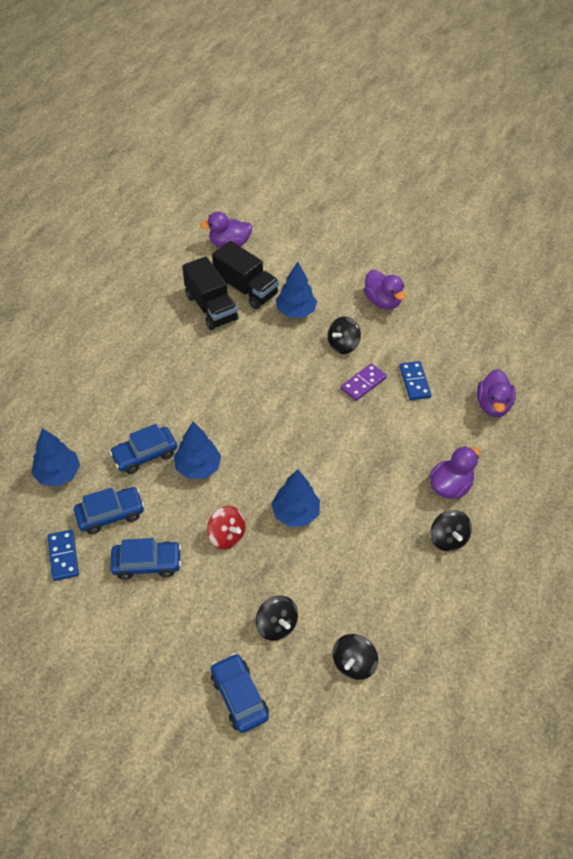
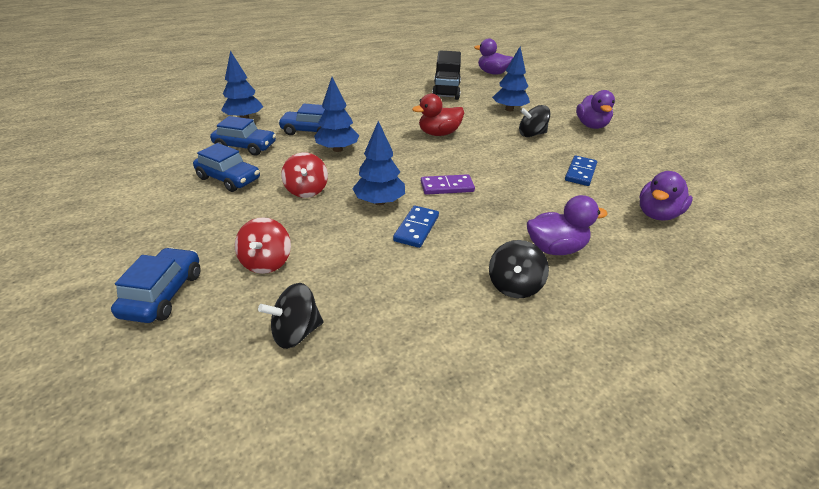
camera: 35 degrees right, 15 degrees down
blue domino [47,530,79,581] -> blue domino moved to [393,206,439,248]
black truck [212,241,279,309] -> none
black spinning top [256,596,298,641] -> red spinning top [235,217,291,274]
purple domino [341,363,387,401] -> purple domino moved to [421,174,475,195]
none -> red duck [412,93,464,136]

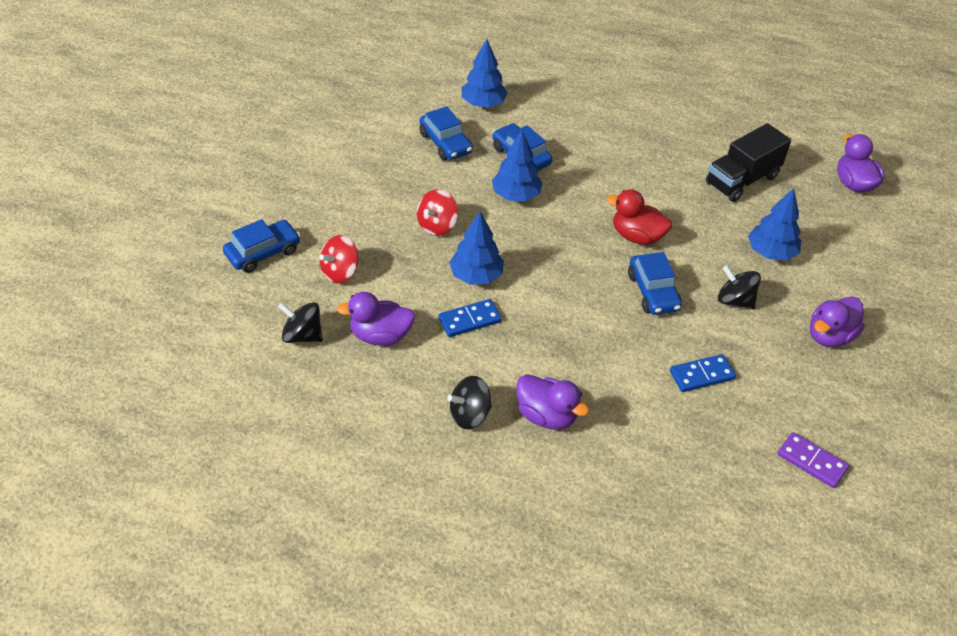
camera: 45 degrees right, 10 degrees up
blue car [193,143,260,192] -> blue car moved to [628,252,682,315]
purple domino [421,174,475,195] -> purple domino moved to [778,432,849,488]
purple duck [639,171,693,221] -> purple duck moved to [336,292,415,346]

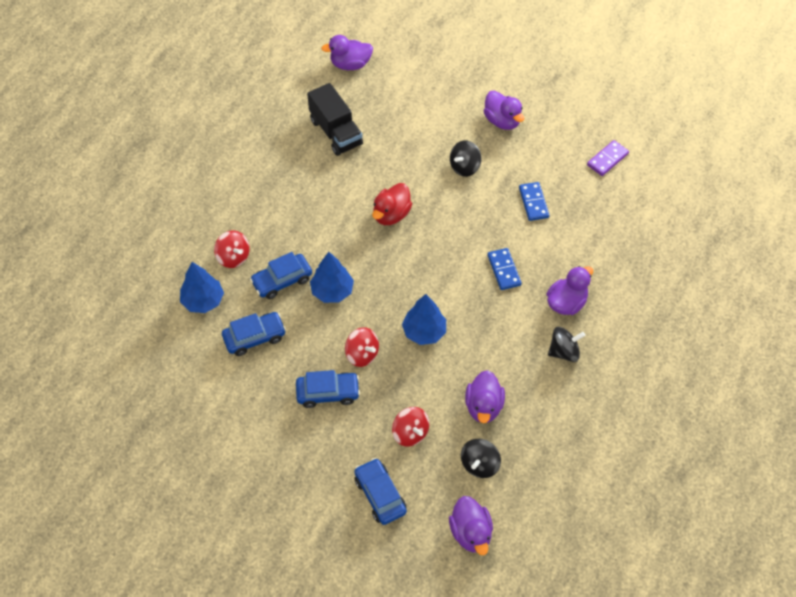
camera: 80 degrees left, 10 degrees up
blue domino [438,299,502,337] -> blue domino moved to [487,248,522,290]
black spinning top [447,376,492,429] -> black spinning top turned 90 degrees counterclockwise [548,327,585,362]
blue car [628,252,682,315] -> blue car moved to [296,370,360,408]
blue tree [748,188,801,261] -> none
none -> red spinning top [214,231,250,268]
none -> purple duck [449,496,493,555]

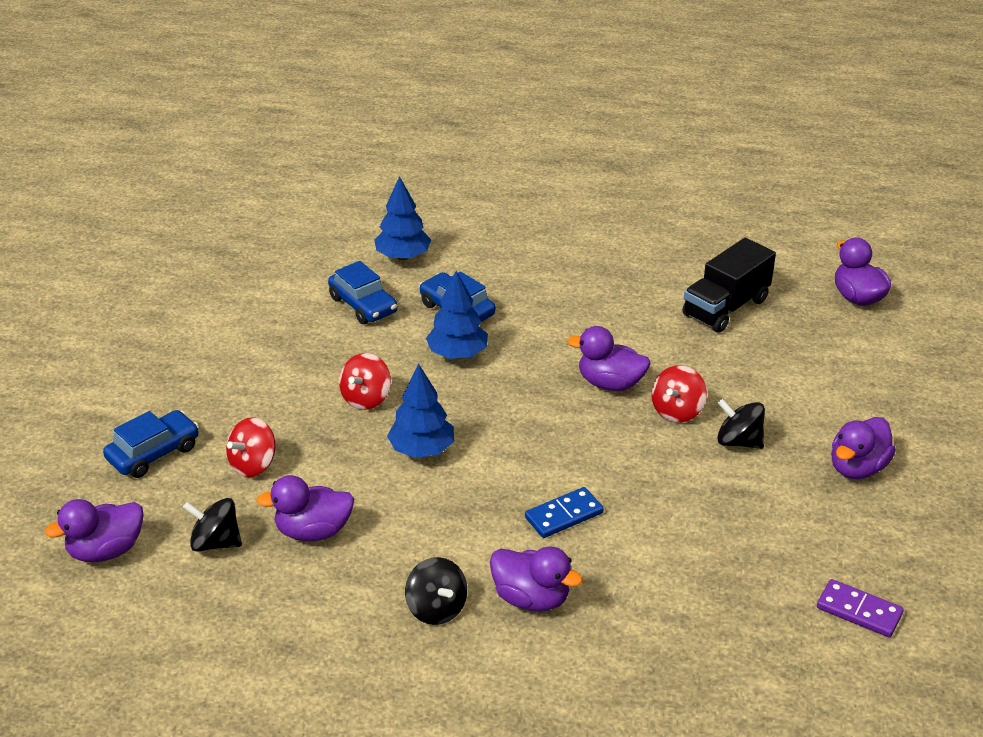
camera: 75 degrees right, 20 degrees down
red spinning top [214,231,250,268] -> red spinning top moved to [652,365,707,423]
blue car [296,370,360,408] -> none
red duck [372,183,412,225] -> purple duck [568,326,650,391]
blue domino [519,182,549,221] -> none

